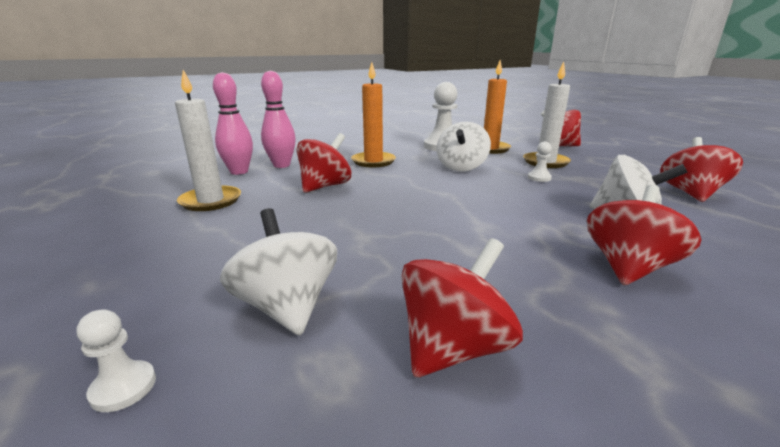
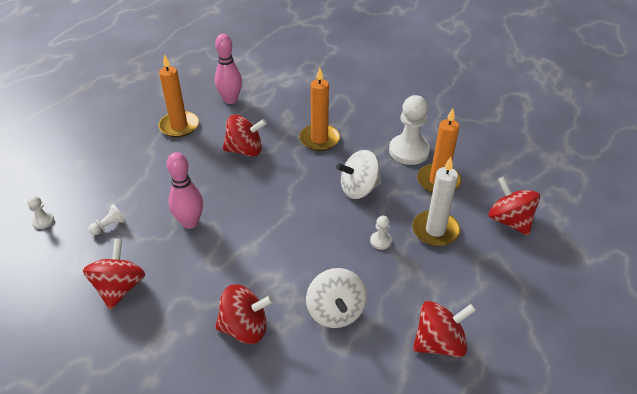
camera: 50 degrees right, 20 degrees up
white candle [175,70,241,211] -> orange candle [158,54,199,137]
white spinning top [220,208,337,336] -> white pawn [88,204,126,235]
pink bowling pin [261,70,296,168] -> pink bowling pin moved to [167,152,203,229]
red spinning top [402,238,523,377] -> red spinning top turned 90 degrees counterclockwise [83,238,145,310]

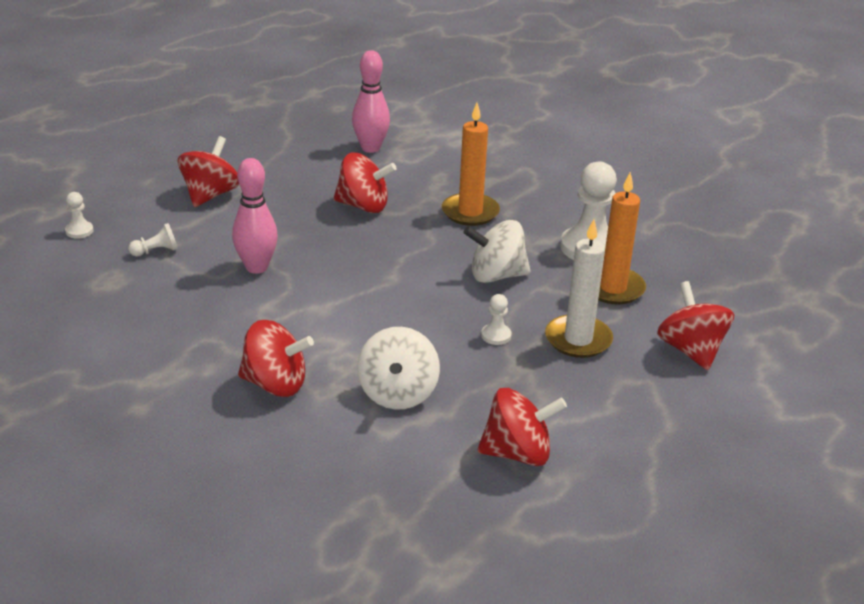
camera: 15 degrees right, 10 degrees down
red spinning top [83,238,145,310] -> red spinning top moved to [178,136,239,207]
orange candle [158,54,199,137] -> none

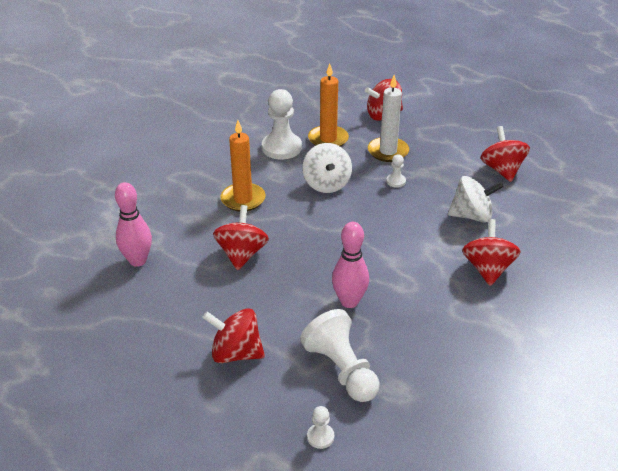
camera: 95 degrees left, 5 degrees up
white pawn [128,223,178,256] -> white pawn [300,309,380,402], size x2.17

